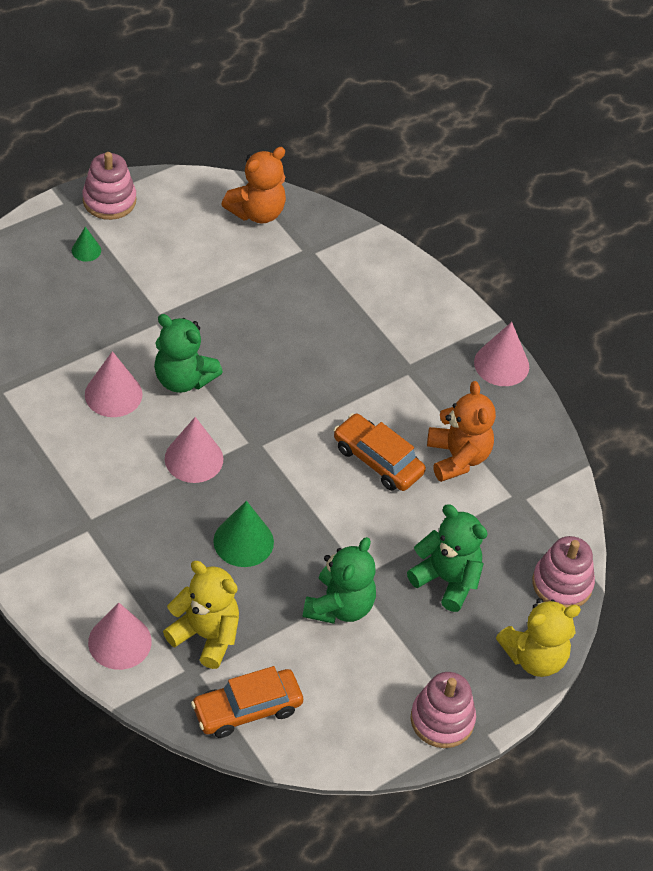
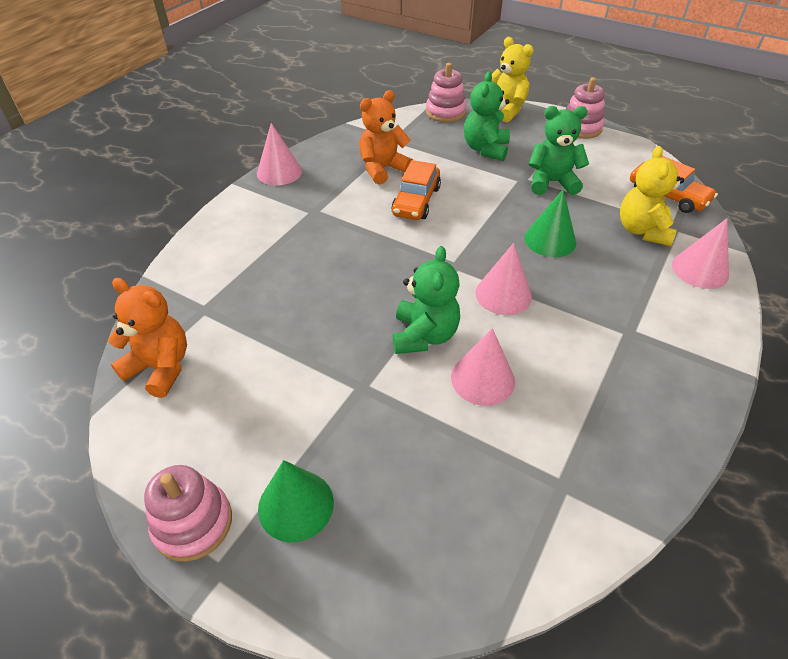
camera: 110 degrees left, 5 degrees down
green cone [72,227,101,262] -> green cone [258,460,334,542], size x1.84

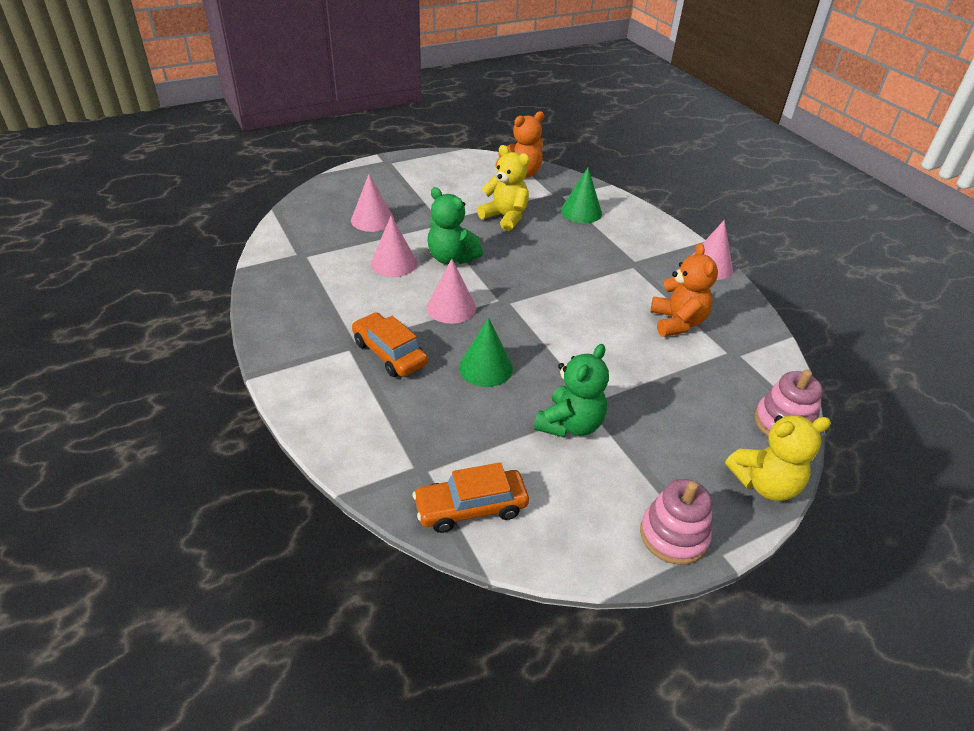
camera: 120 degrees right, 5 degrees down
pink stacking toy [144,465,232,562] -> none
green cone [258,460,334,542] -> green cone moved to [561,168,602,223]
orange car [391,160,441,220] -> orange car moved to [352,312,428,377]
green teddy bear [464,71,510,161] -> none
yellow teddy bear [620,146,684,246] -> yellow teddy bear moved to [477,145,530,231]
pink cone [672,218,729,289] -> pink cone moved to [351,174,394,232]

